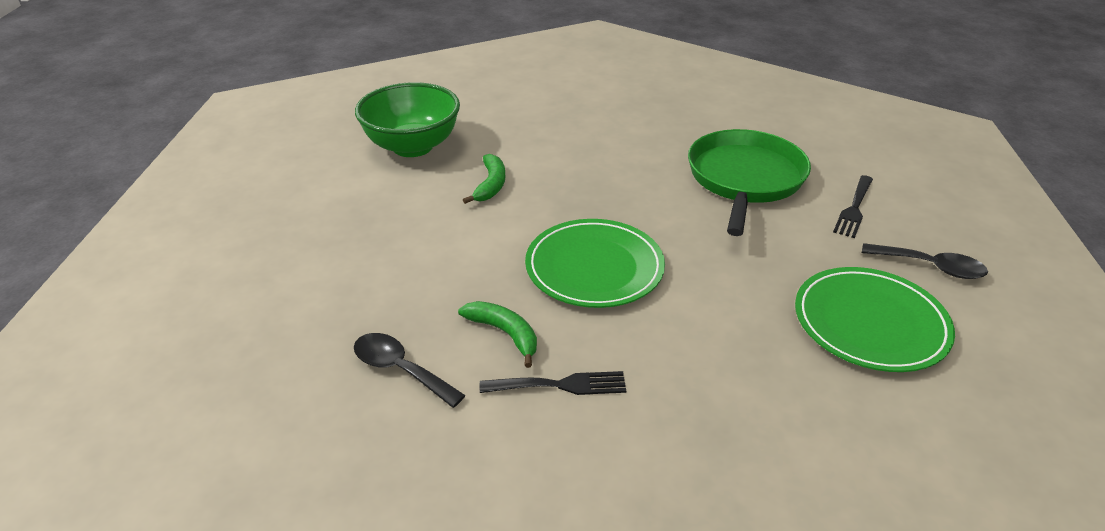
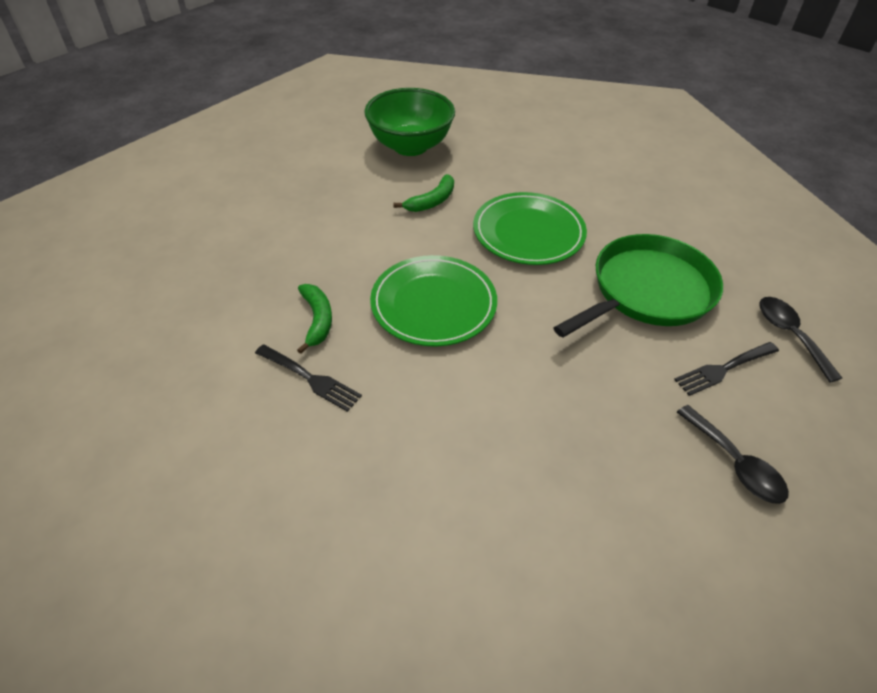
camera: 35 degrees right, 10 degrees up
black spoon [354,333,466,408] -> black spoon moved to [759,297,842,382]
green plate [795,267,955,372] -> green plate moved to [473,192,587,265]

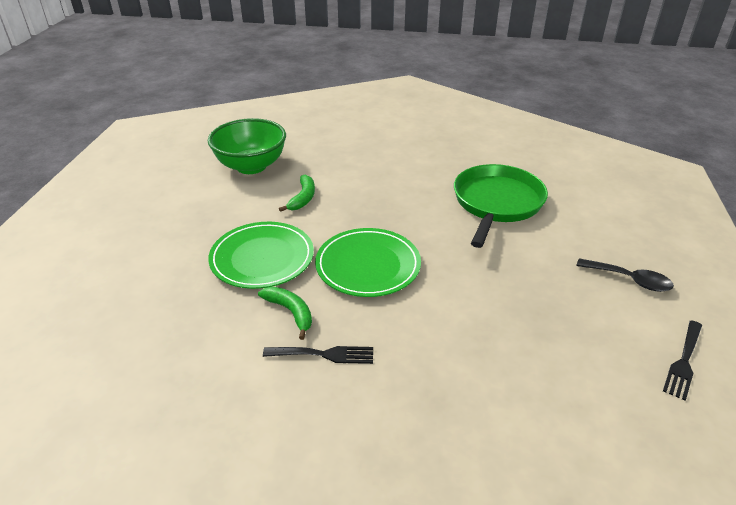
camera: 30 degrees left, 10 degrees down
green plate [473,192,587,265] -> green plate moved to [208,222,314,289]
black fork [674,342,779,396] -> black fork moved to [663,320,702,401]
black spoon [759,297,842,382] -> none

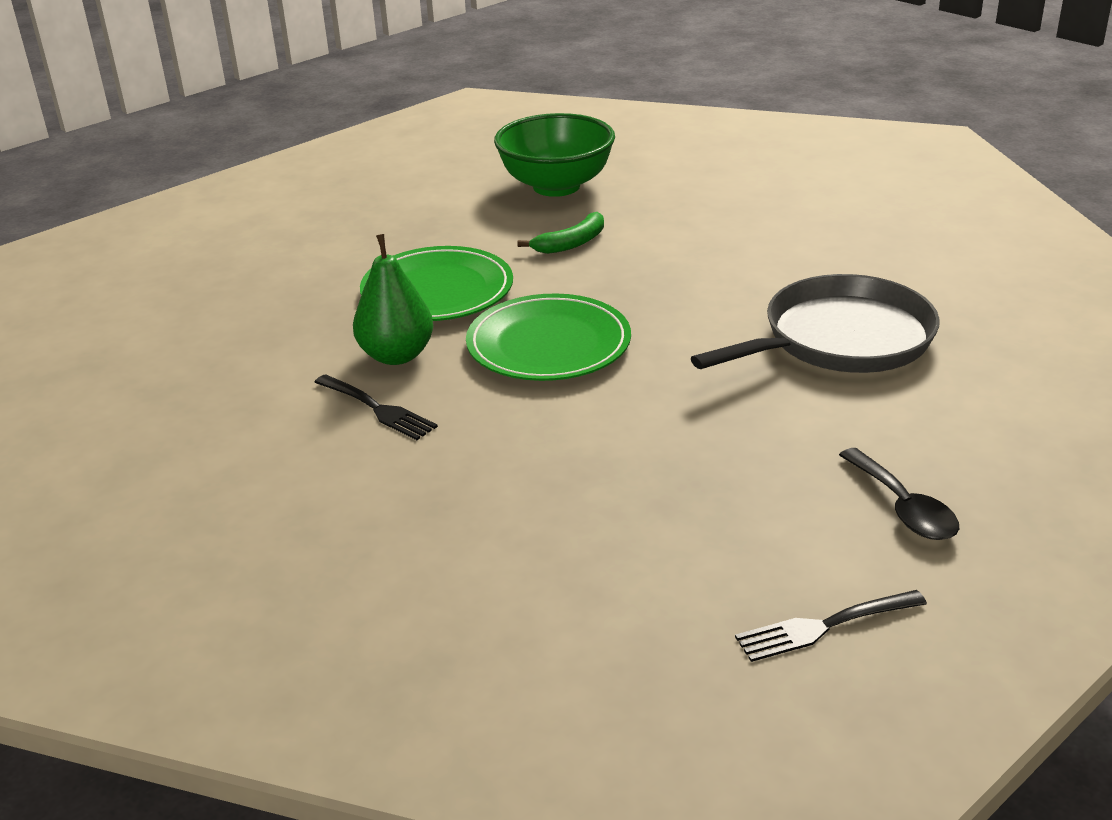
camera: 40 degrees right, 5 degrees down
green banana [258,287,312,340] -> green pear [353,234,433,365]
green pan [454,164,548,248] -> grey pan [691,274,940,373]

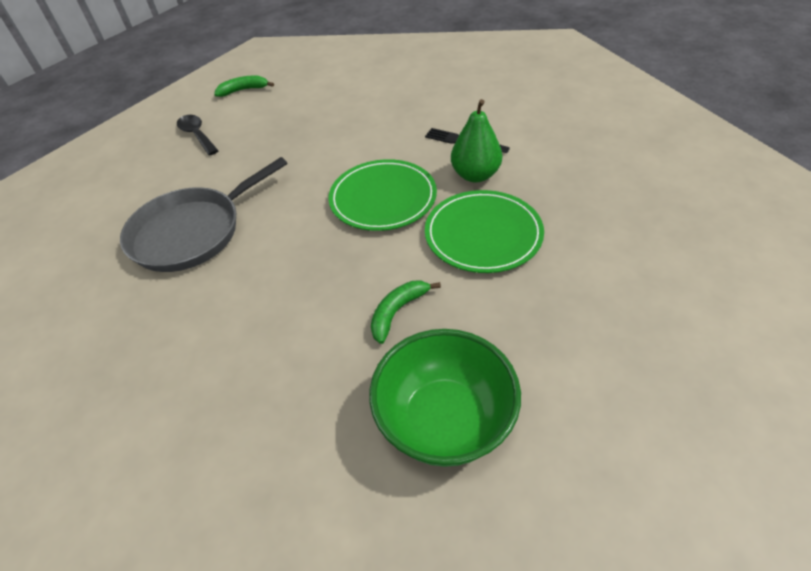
camera: 170 degrees right, 15 degrees up
black fork [735,590,927,662] -> green banana [214,76,274,97]

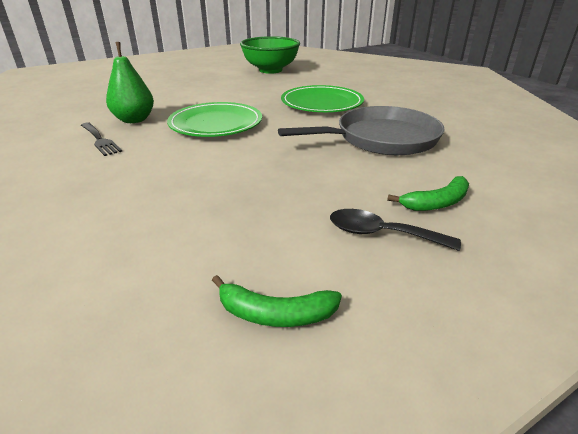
camera: 160 degrees left, 15 degrees down
black spoon [177,115,218,156] -> black spoon turned 120 degrees clockwise [330,209,461,251]
green banana [371,281,441,344] -> green banana moved to [387,176,469,211]
green plate [425,190,544,273] -> green plate moved to [281,85,364,112]

